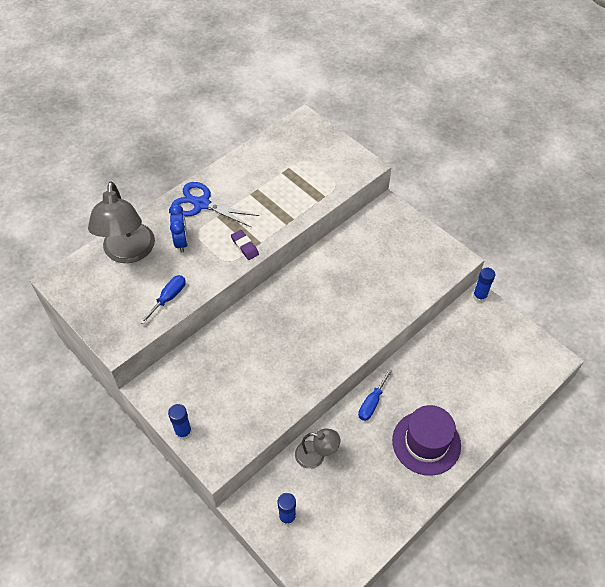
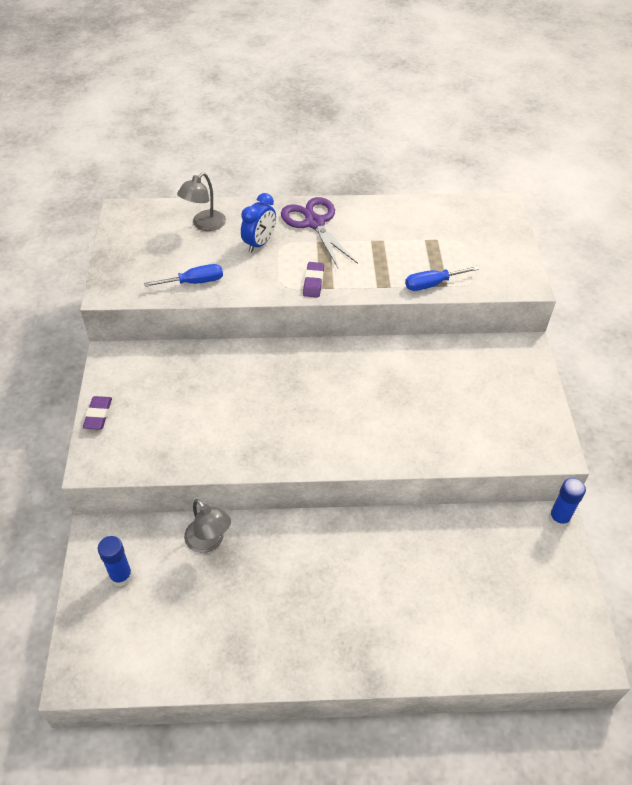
camera: 40 degrees right, 5 degrees down
grey lamp [88,182,155,263] -> grey lamp [177,173,226,231], size x0.54
blue glue stick [168,404,192,440] -> purple eraser [83,396,112,430]
blue scissors [171,182,259,228] -> purple scissors [281,197,358,268]
blue screwdriver [358,369,393,421] -> blue screwdriver moved to [405,266,479,291]
purple hat [392,405,461,476] -> none

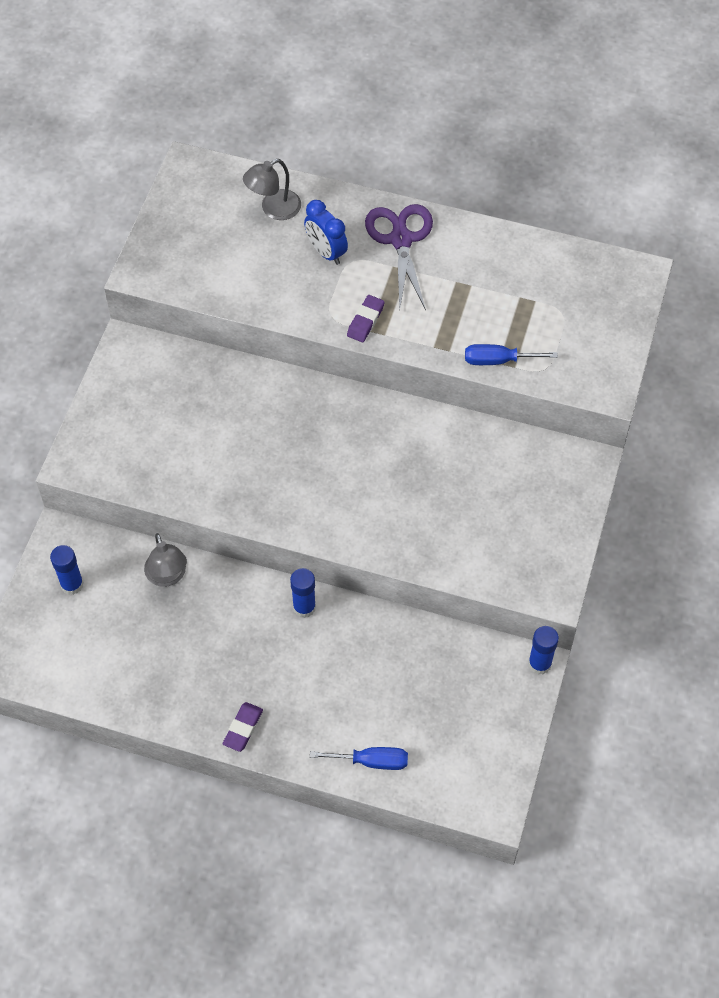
camera: 20 degrees right, 10 degrees up
purple eraser [83,396,112,430] -> purple eraser moved to [223,702,263,752]
blue screwdriver [144,264,223,287] -> blue screwdriver moved to [310,747,408,770]
blue clock [241,193,276,253] -> blue clock turned 90 degrees clockwise [304,200,348,265]
none -> blue glue stick [290,568,316,618]

